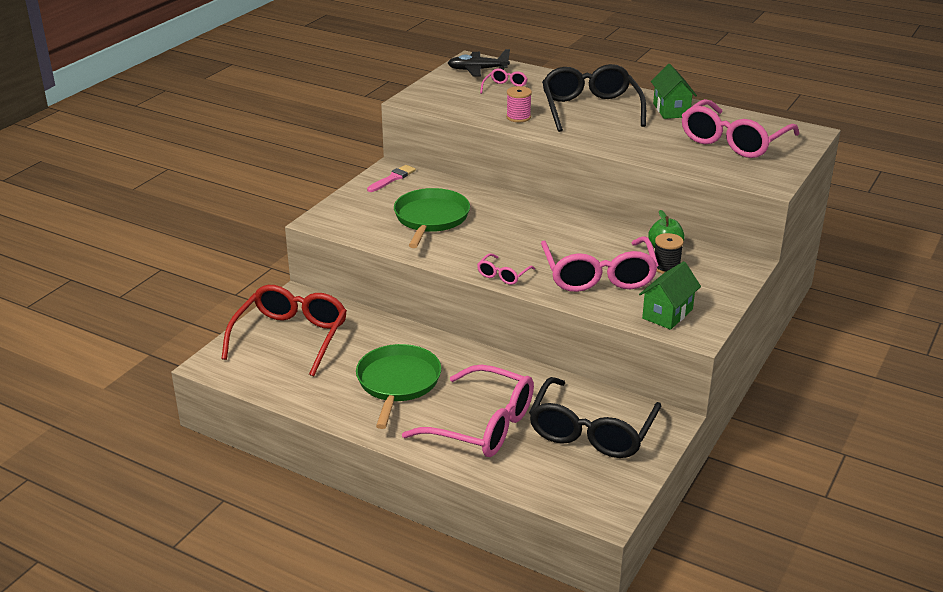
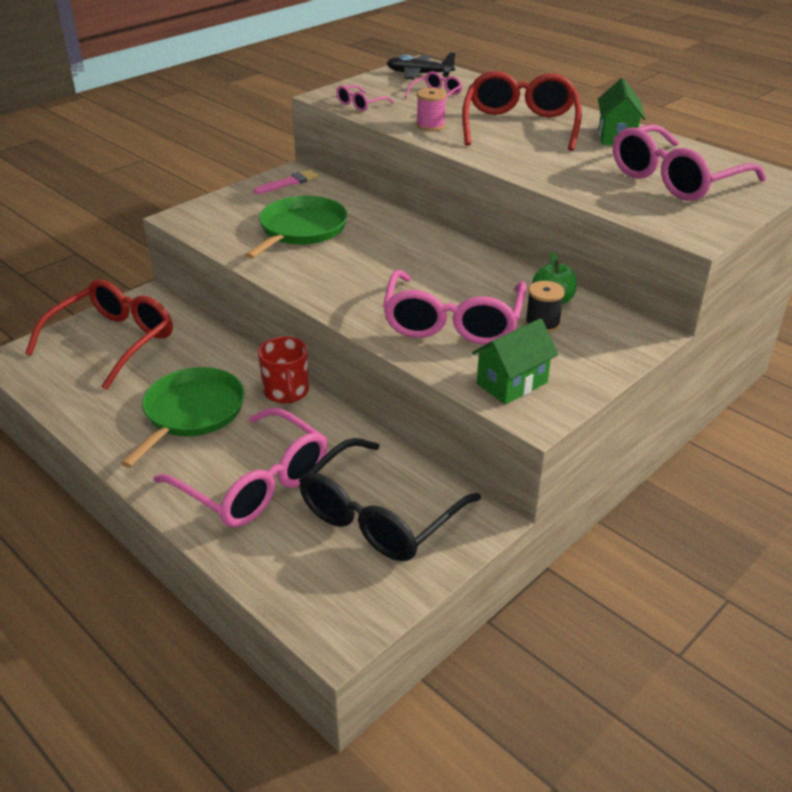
camera: 15 degrees right, 5 degrees up
pink glasses [477,253,535,285] -> pink glasses moved to [336,85,394,111]
black glasses [542,64,646,132] -> red glasses [462,71,582,151]
none -> red mug [258,336,309,403]

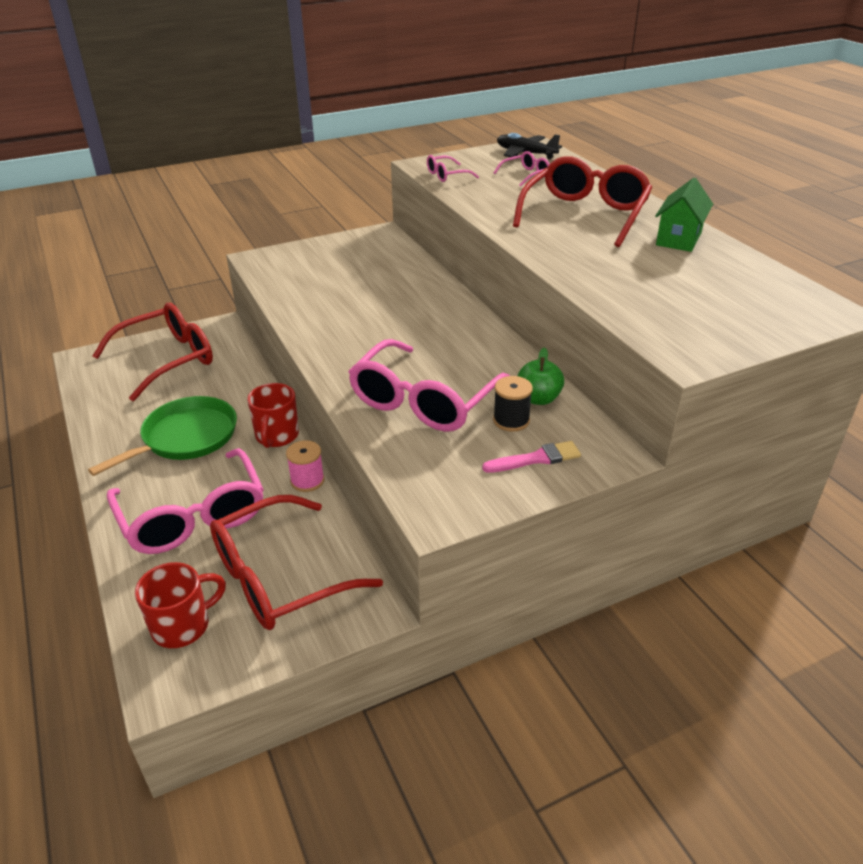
camera: 20 degrees right, 0 degrees up
green pan [245,196,348,259] -> none
pink brush [254,170,319,194] -> pink brush moved to [482,441,581,473]
black glasses [299,438,481,561] -> red glasses [210,495,383,630]
pink spool [416,88,446,131] -> pink spool moved to [286,440,325,492]
green house [472,318,558,404] -> none
pink glasses [613,124,766,201] -> none
none -> red mug [135,562,226,648]

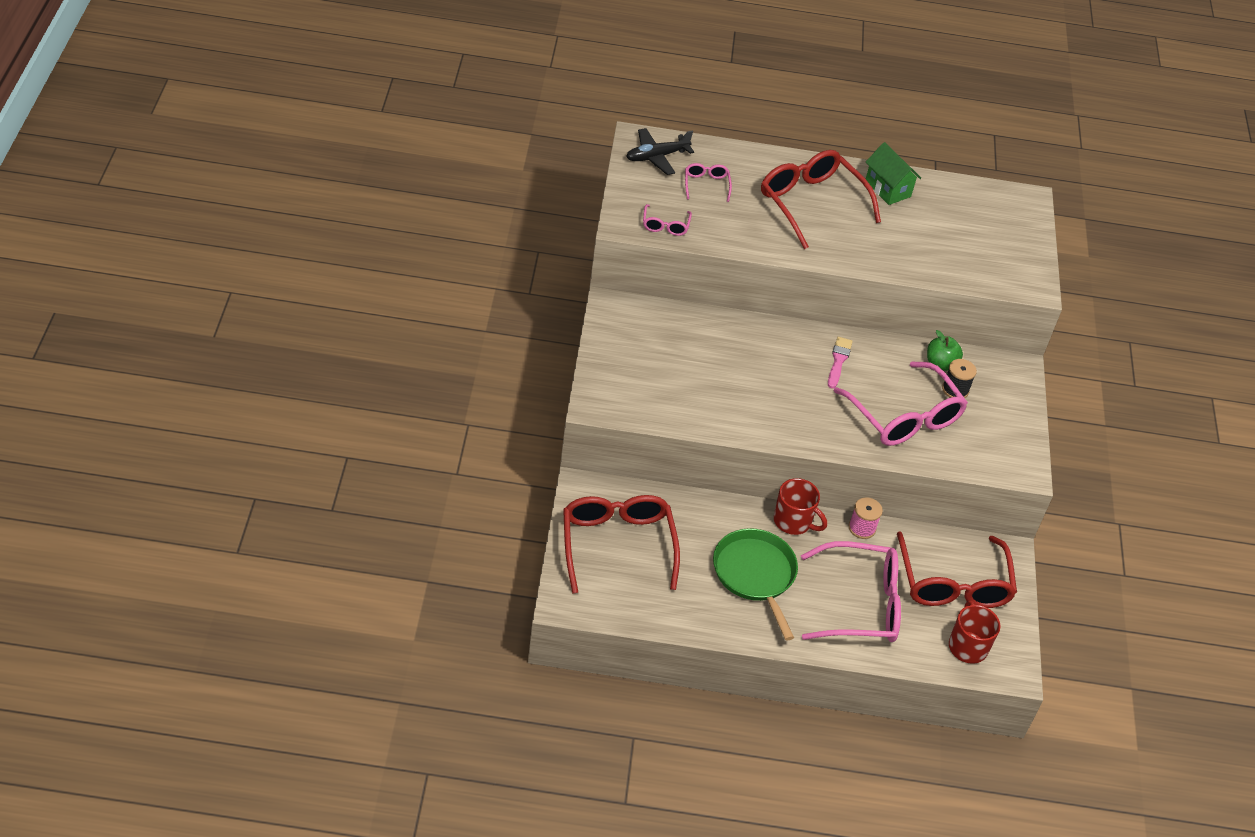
camera: 65 degrees left, 10 degrees up
pink brush [482,441,581,473] -> pink brush moved to [828,337,853,389]

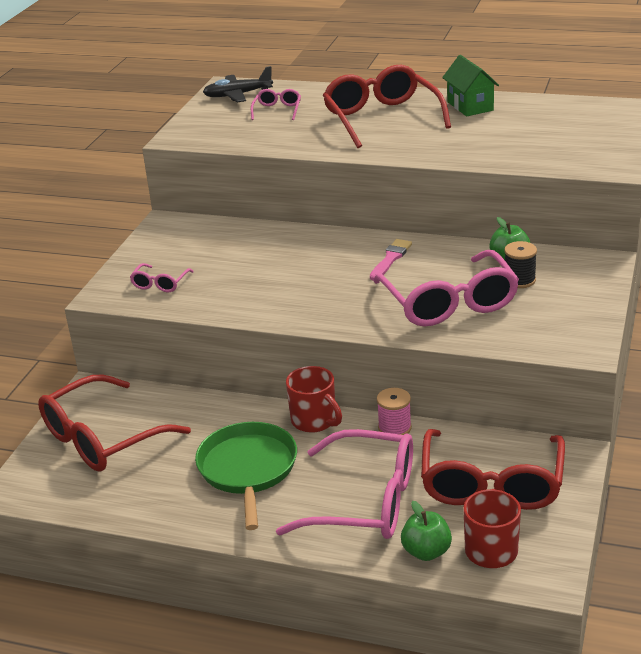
camera: 20 degrees right, 15 degrees down
red glasses [563,495,680,594] -> red glasses turned 135 degrees counterclockwise [38,374,191,472]
pink glasses [643,204,692,236] -> pink glasses moved to [130,263,194,292]
none -> green apple [401,501,452,561]

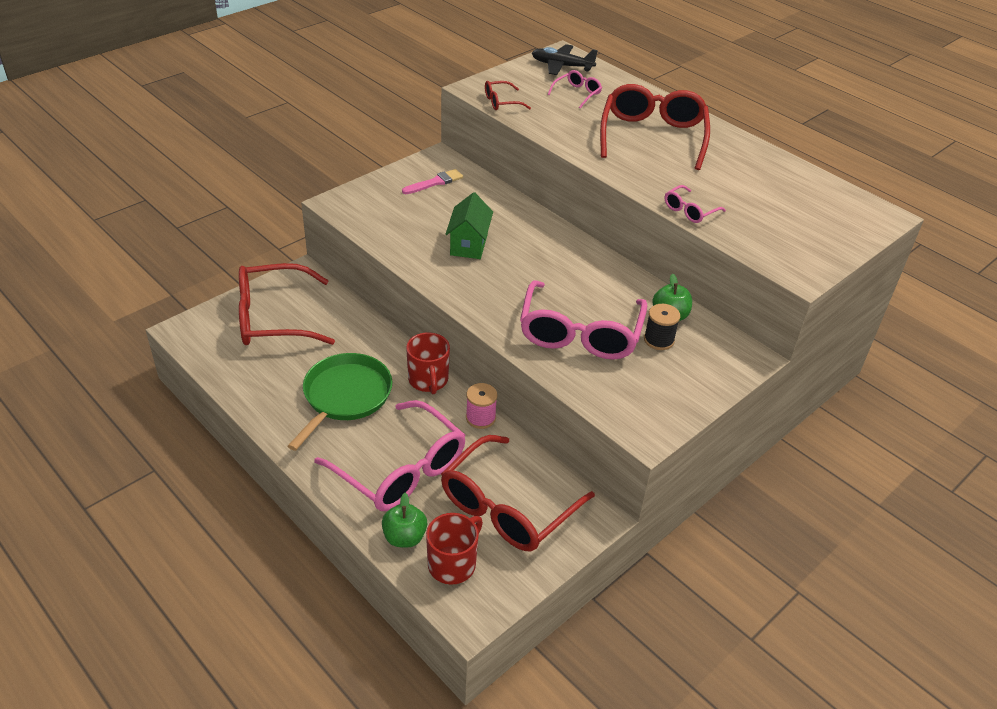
camera: 25 degrees right, 10 degrees up
pink glasses [130,263,194,292] -> pink glasses moved to [665,185,726,223]
pink brush [370,239,412,281] -> pink brush moved to [402,169,463,194]
green house [442,55,499,117] -> green house moved to [446,192,493,259]
none -> red glasses [485,81,531,110]

